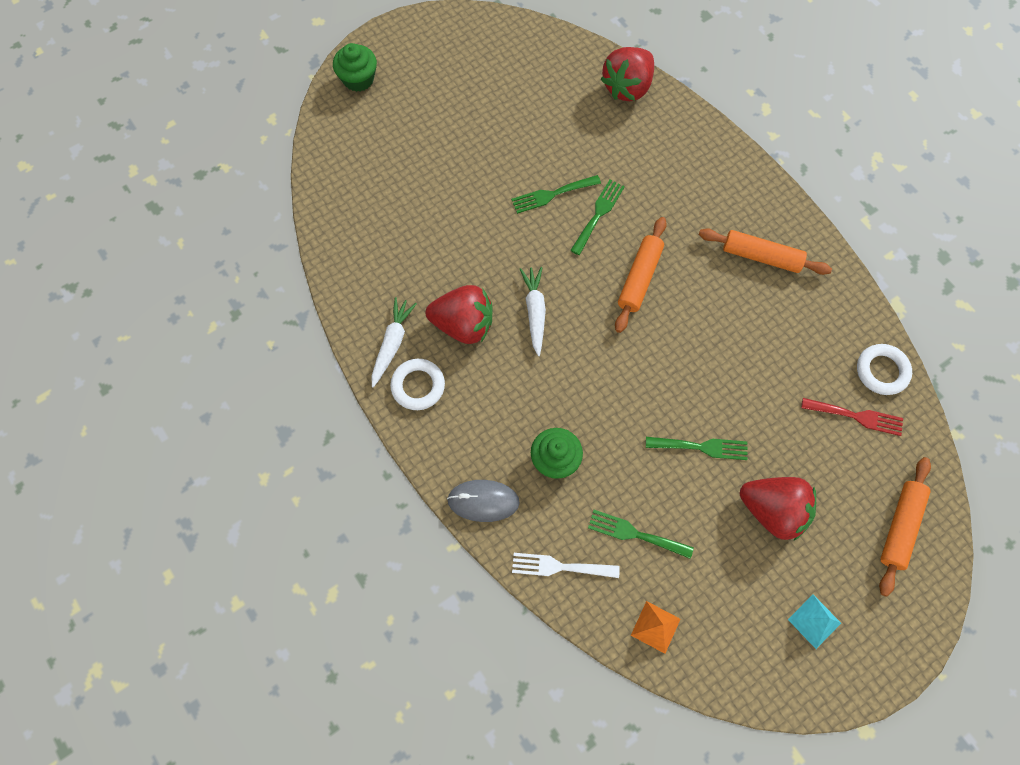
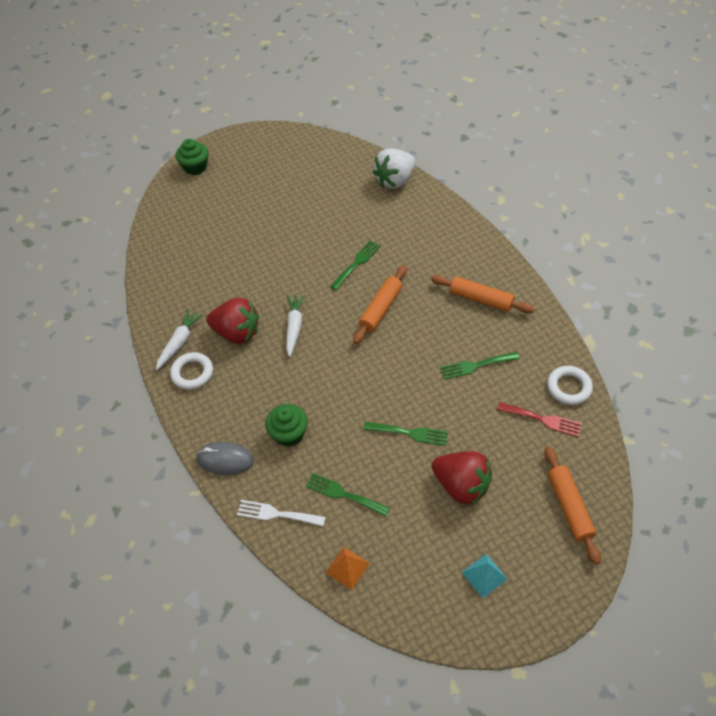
camera: 10 degrees right, 15 degrees down
green fork [511,175,601,214] -> green fork moved to [440,352,520,380]
red strawberry [601,47,654,101] -> white strawberry [373,149,415,189]
orange rolling pin [879,457,931,597] -> orange rolling pin turned 45 degrees counterclockwise [545,446,601,565]

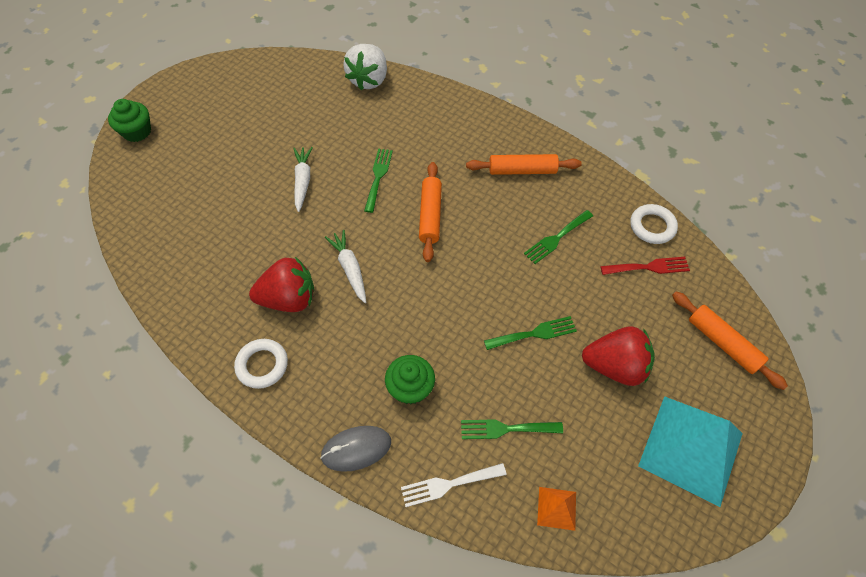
camera: 30 degrees left, 5 degrees up
white carrot [156,309,203,370] -> white carrot moved to [293,147,313,212]
turquoise pyramid [462,554,507,598] -> turquoise pyramid [638,396,743,507], size x2.30

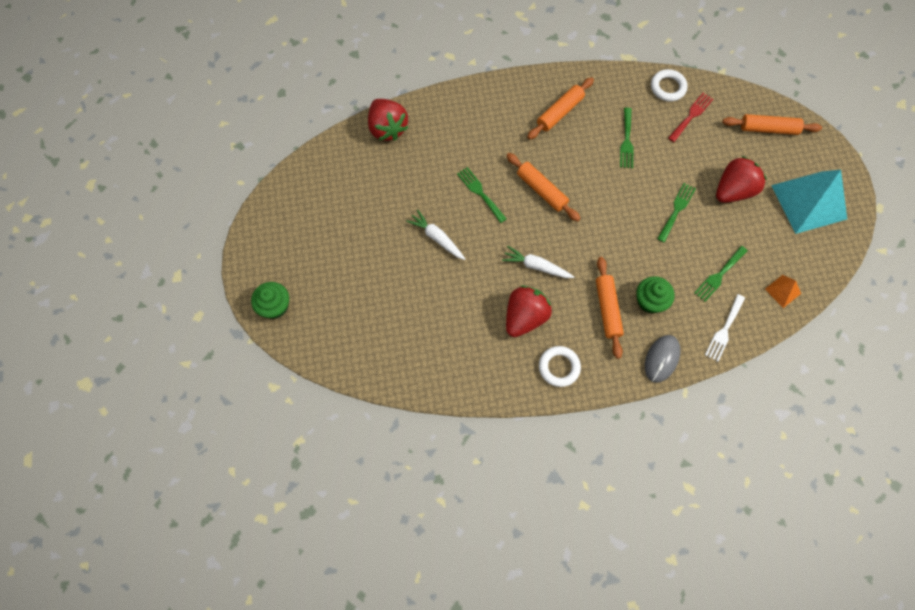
camera: 45 degrees left, 10 degrees up
white strawberry [343,44,387,90] -> red strawberry [368,99,408,141]
none -> orange rolling pin [596,257,624,359]

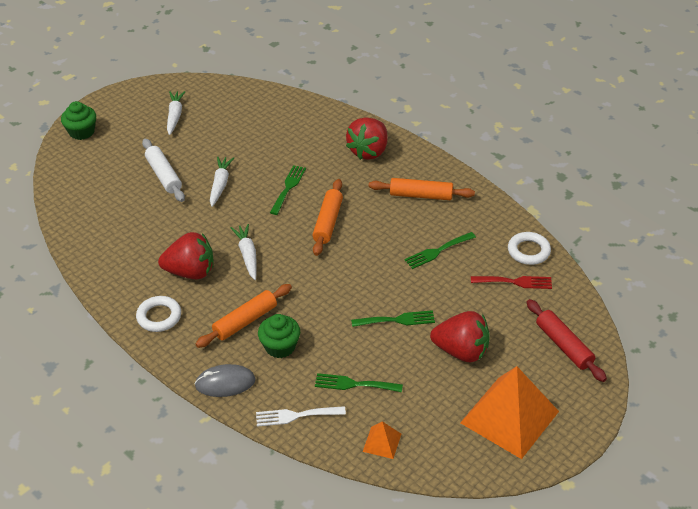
camera: 55 degrees right, 25 degrees down
red strawberry [368,99,408,141] -> red strawberry moved to [346,117,387,160]
orange rolling pin [722,114,822,135] -> red rolling pin [526,299,607,382]
turquoise pyramid [771,170,847,234] -> orange pyramid [460,366,559,459]
none -> white rolling pin [142,139,185,202]
none -> white carrot [167,91,186,135]

